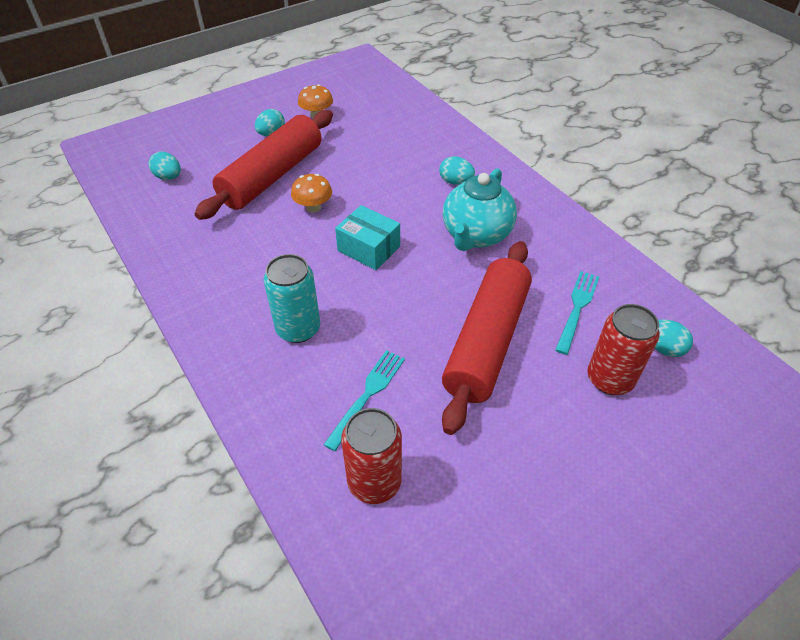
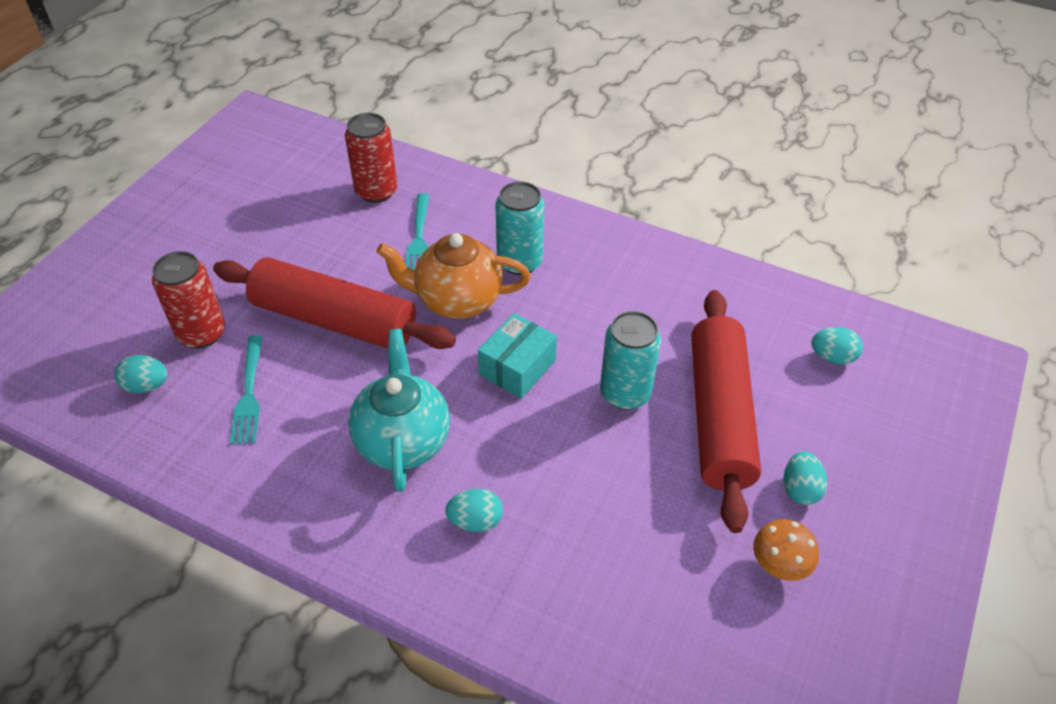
camera: 150 degrees right, 0 degrees up
orange mushroom [291,174,332,213] -> turquoise can [600,311,661,410]
turquoise box [335,205,400,270] -> turquoise box turned 60 degrees counterclockwise [478,313,557,399]
red rolling pin [442,241,532,435] -> red rolling pin turned 60 degrees counterclockwise [213,257,456,349]
none -> orange teapot [376,233,531,319]

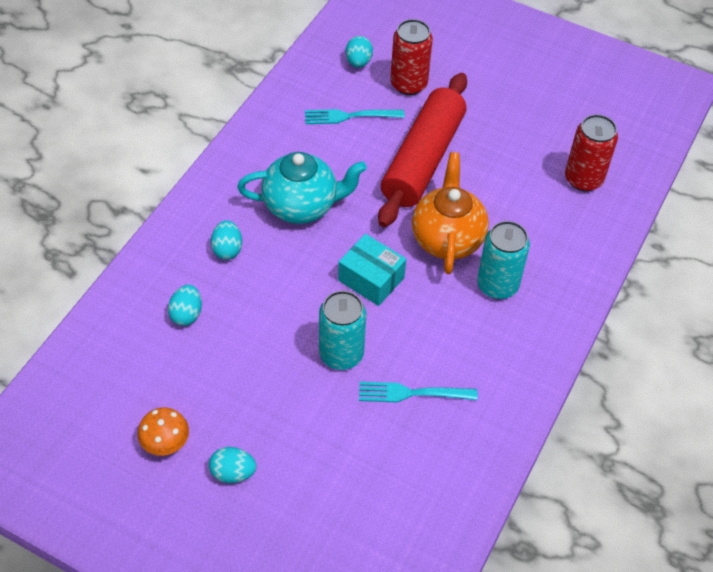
camera: 90 degrees right, 5 degrees up
turquoise fork [406,193,429,270] -> turquoise fork moved to [359,382,478,402]
red rolling pin [691,290,761,533] -> none
turquoise egg [811,327,863,365] -> turquoise egg moved to [168,285,202,326]

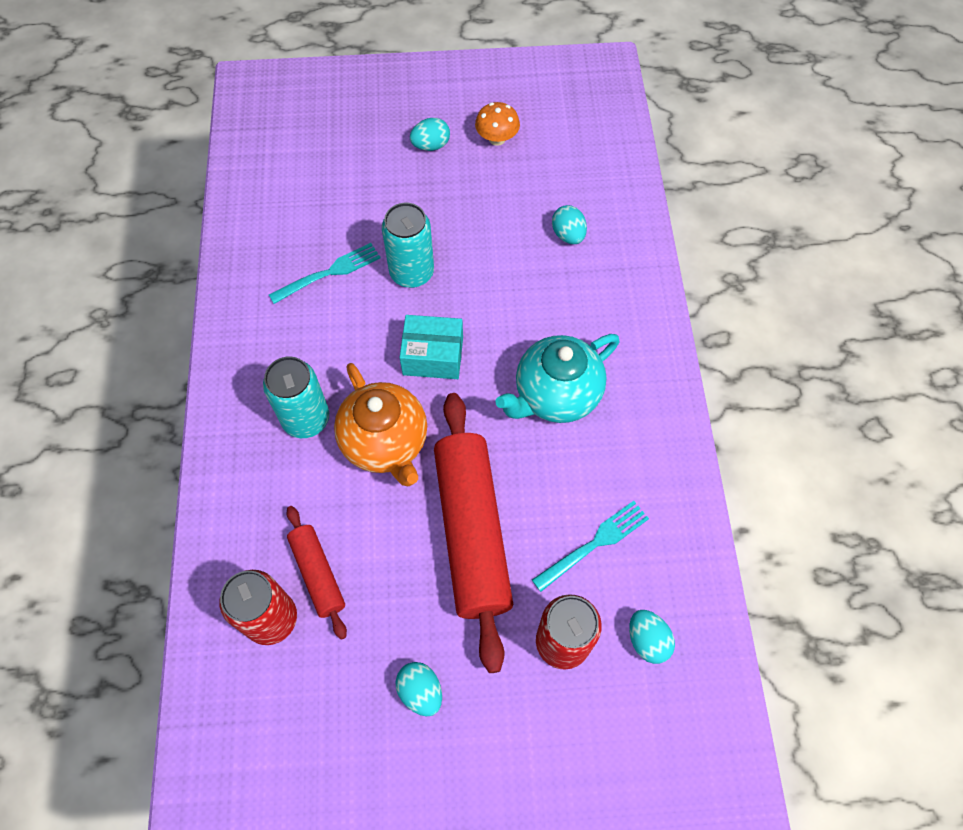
camera: 150 degrees right, 10 degrees up
turquoise egg [211,220,242,260] -> turquoise egg moved to [395,662,442,716]
none -> red rolling pin [287,506,347,640]

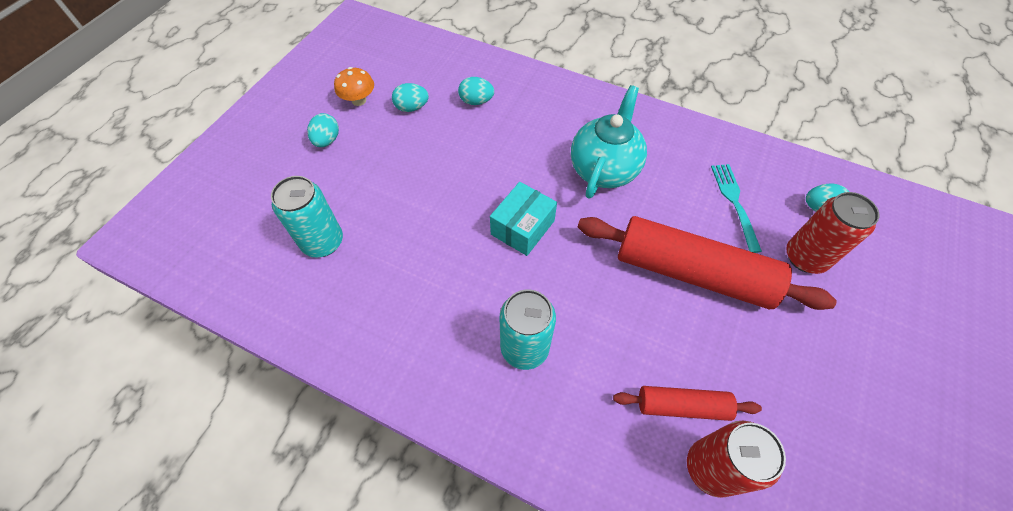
camera: 60 degrees left, 5 degrees down
turquoise fork [269,243,381,304] -> none
orange teapot [334,363,427,486] -> none
turquoise can [382,203,434,288] -> turquoise can moved to [271,176,343,257]
turquoise egg [395,662,442,716] -> turquoise egg moved to [392,83,429,112]
turquoise teapot [495,334,619,423] -> turquoise teapot turned 150 degrees counterclockwise [571,85,647,198]

